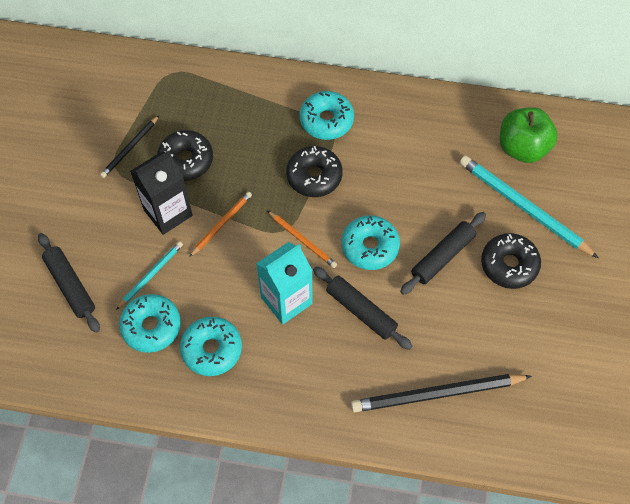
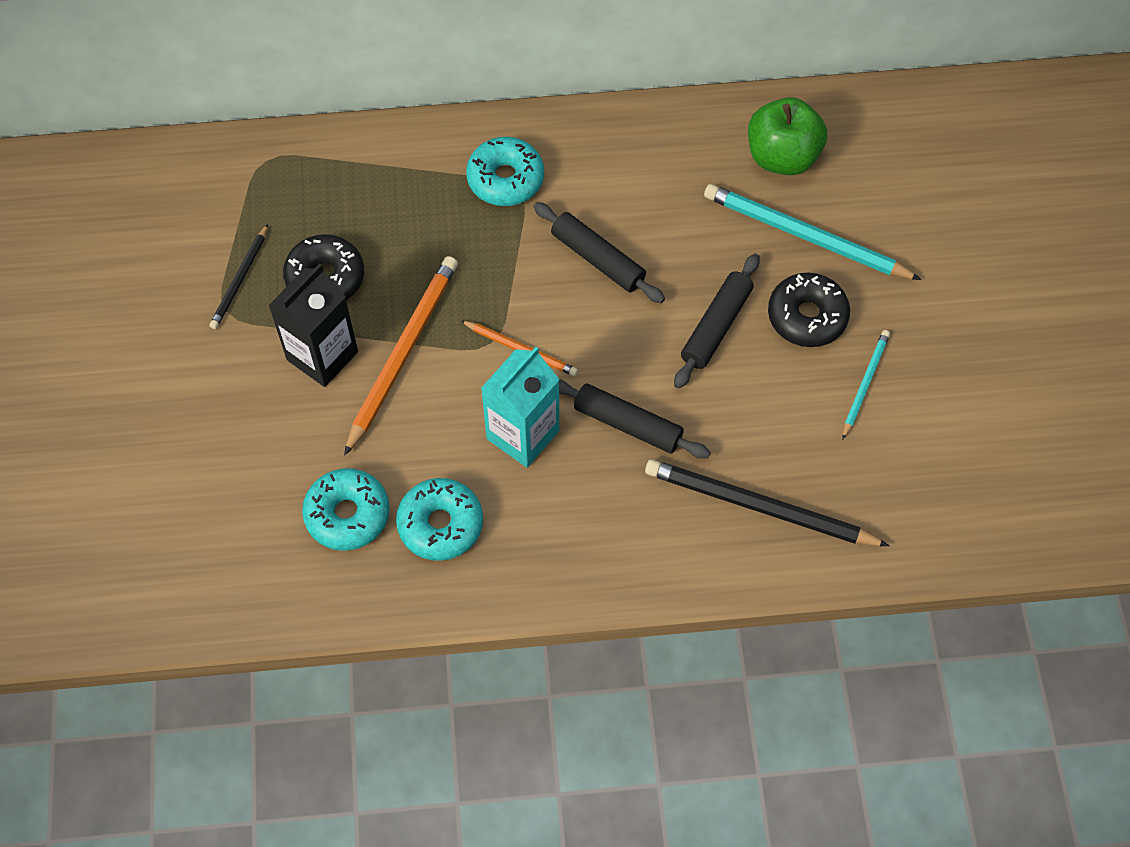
camera: 15 degrees left, 0 degrees up
black rolling pin [38,233,100,333] -> black rolling pin moved to [533,202,665,303]
turquoise pencil [116,241,183,310] -> turquoise pencil moved to [842,330,890,440]
orange pencil [189,192,252,257] -> orange pencil [344,256,458,456], size x1.84
black donut [286,146,343,197] -> none
turquoise donut [341,215,400,270] -> none
black pencil [351,374,532,412] -> black pencil turned 45 degrees clockwise [645,459,889,546]

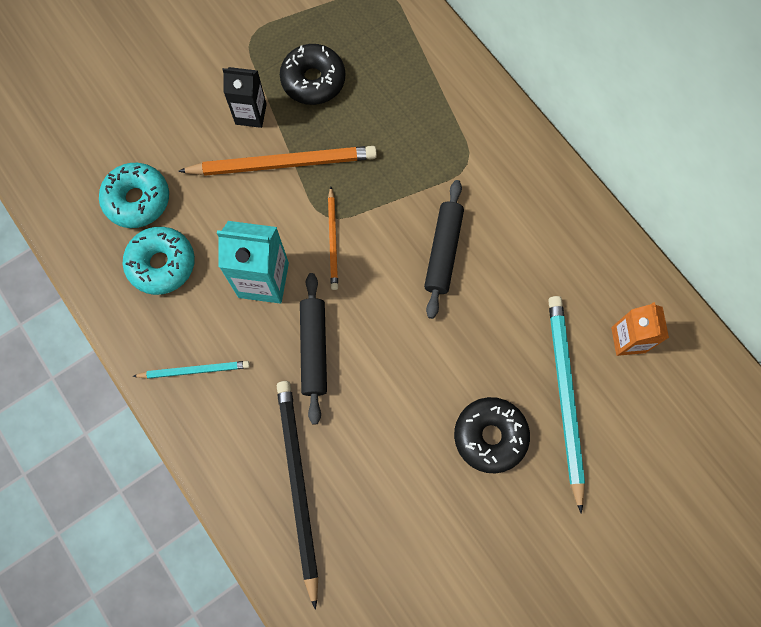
camera: 60 degrees right, 10 degrees up
black pencil [210,224,268,329] -> none
black carton [268,264,358,387] -> black carton [222,67,267,128], size x0.66
turquoise donut [466,137,544,206] -> none
black rolling pin [674,254,760,389] -> none
green apple [748,97,827,175] -> orange carton [611,302,669,356]
turquoise pencil [842,330,890,440] -> turquoise pencil moved to [133,361,250,379]

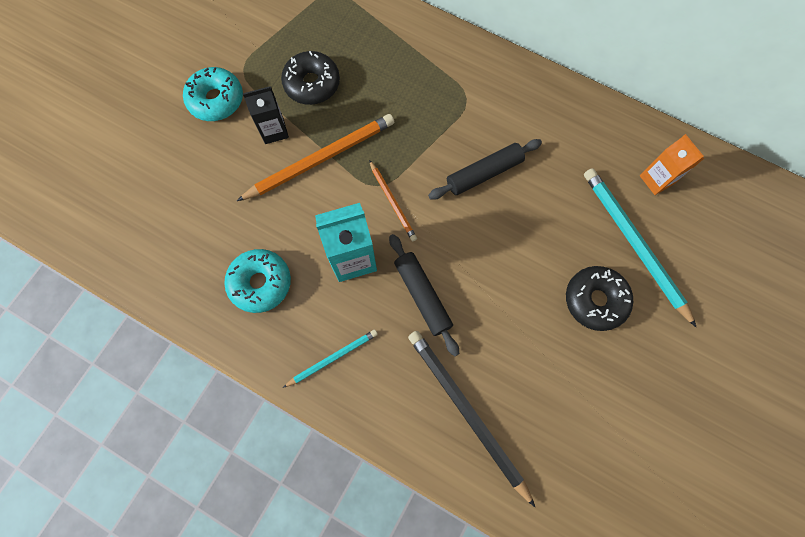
camera: 25 degrees left, 0 degrees up
turquoise donut [99,163,169,228] -> turquoise donut moved to [183,67,243,121]
black rolling pin [424,180,464,319] -> black rolling pin turned 75 degrees clockwise [428,139,542,200]

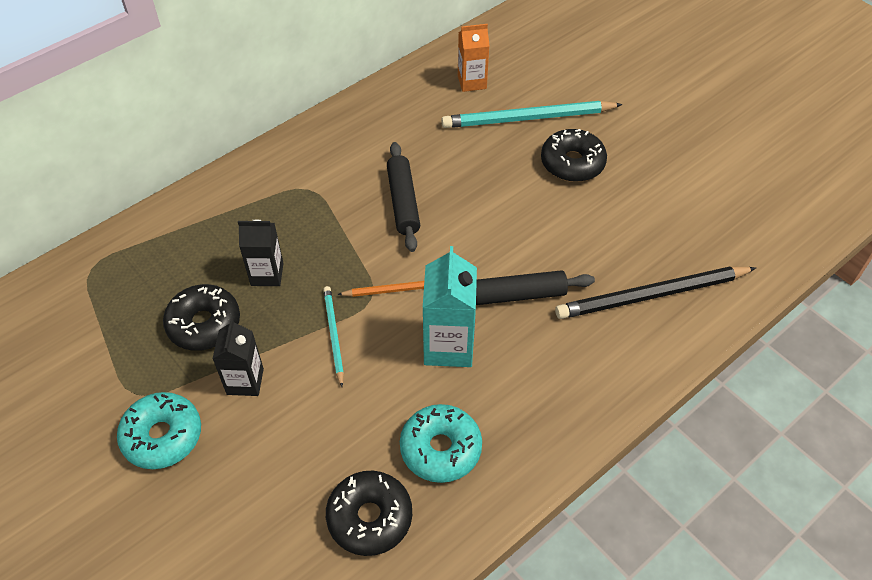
camera: 70 degrees left, 20 degrees down
orange pencil [237,114,394,201] -> none
turquoise pencil [283,330,378,388] -> turquoise pencil moved to [323,286,344,387]
none -> black carton [238,220,284,286]
none -> black donut [326,471,412,556]

